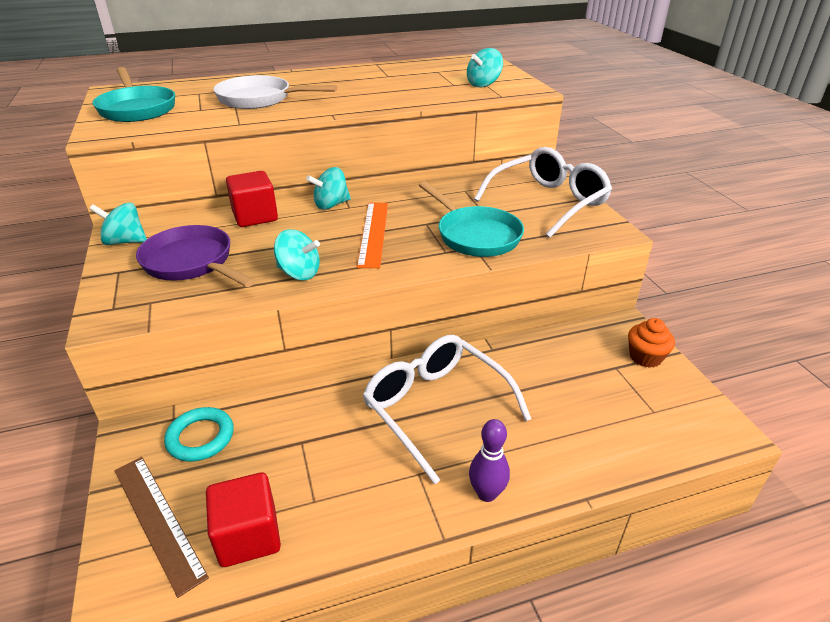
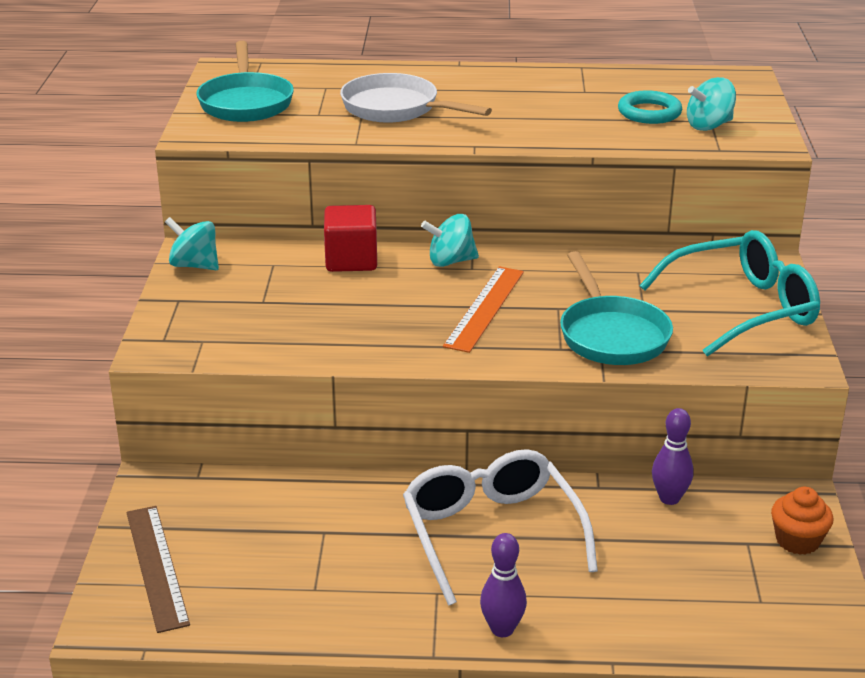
camera: 20 degrees right, 5 degrees down
purple pan [136,225,255,287] -> none
turquoise ring [164,407,234,462] -> turquoise ring moved to [618,90,682,124]
red cube [206,472,281,567] -> none
turquoise spinning top [274,229,320,280] -> none
white glasses [474,147,612,238] -> turquoise glasses [639,230,820,357]
none -> purple bowling pin [652,408,694,505]

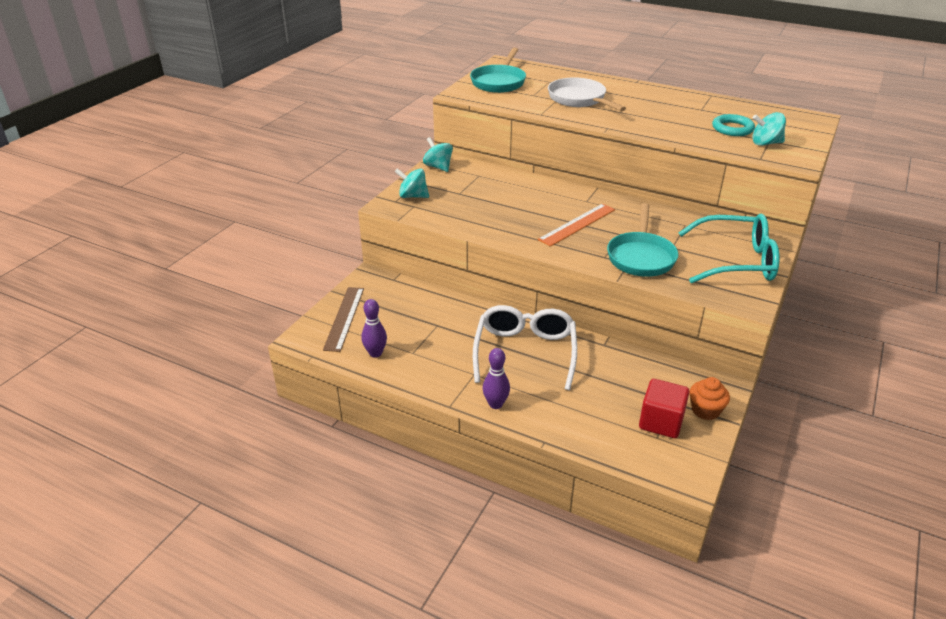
camera: 25 degrees right, 5 degrees up
red cube [324,205,377,272] -> red cube moved to [639,379,690,438]
turquoise spinning top [421,214,479,267] -> turquoise spinning top moved to [394,168,429,198]
purple bowling pin [652,408,694,505] -> purple bowling pin moved to [361,299,387,358]

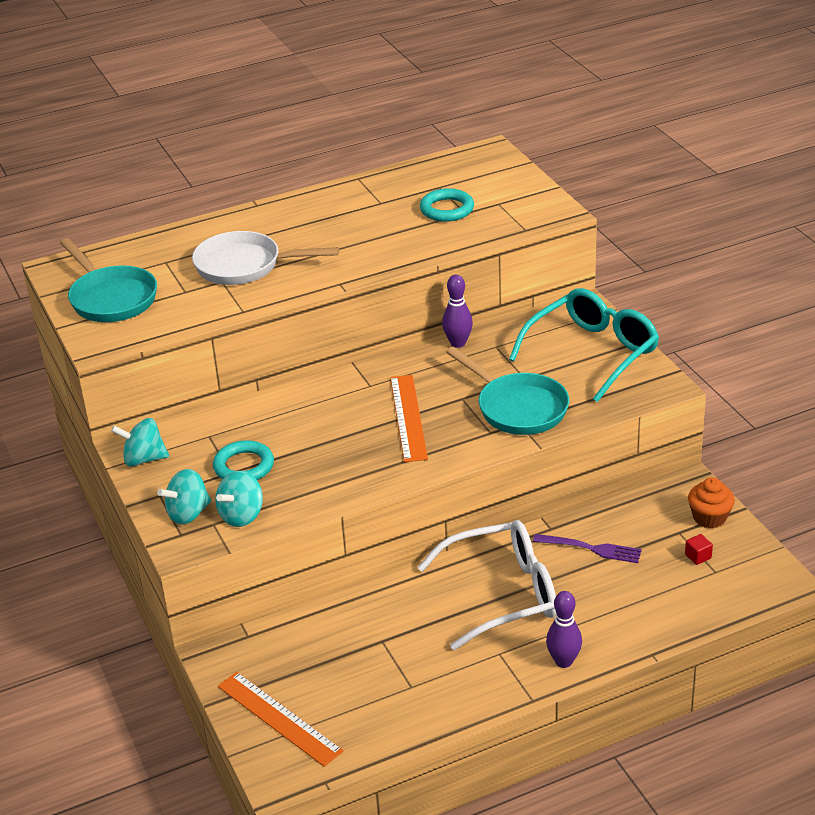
camera: 50 degrees left, 0 degrees up
brown ruler [323,287,364,352] -> orange ruler [218,672,343,767]
purple bowling pin [361,299,387,358] -> purple bowling pin moved to [442,275,473,348]
white glasses [473,305,577,390] -> white glasses turned 120 degrees clockwise [417,520,556,650]
red cube [639,379,690,438] -> red cube [685,534,713,565], size x0.43
turquoise spinning top [752,112,786,146] -> turquoise spinning top moved to [215,471,263,527]
none -> turquoise ring [213,440,274,480]
none -> purple fork [533,534,642,563]

